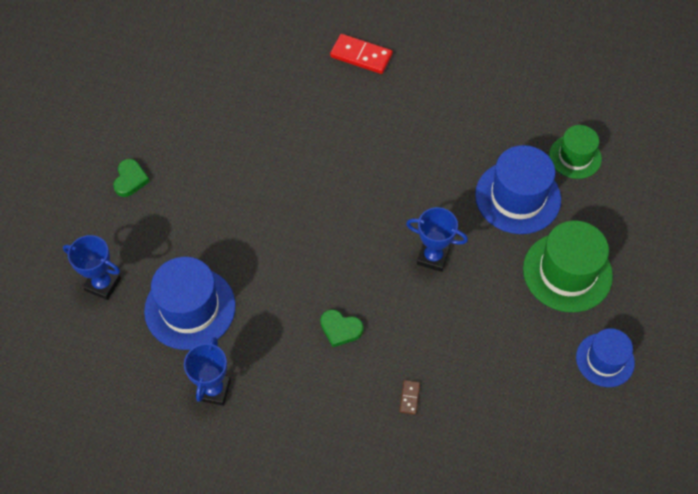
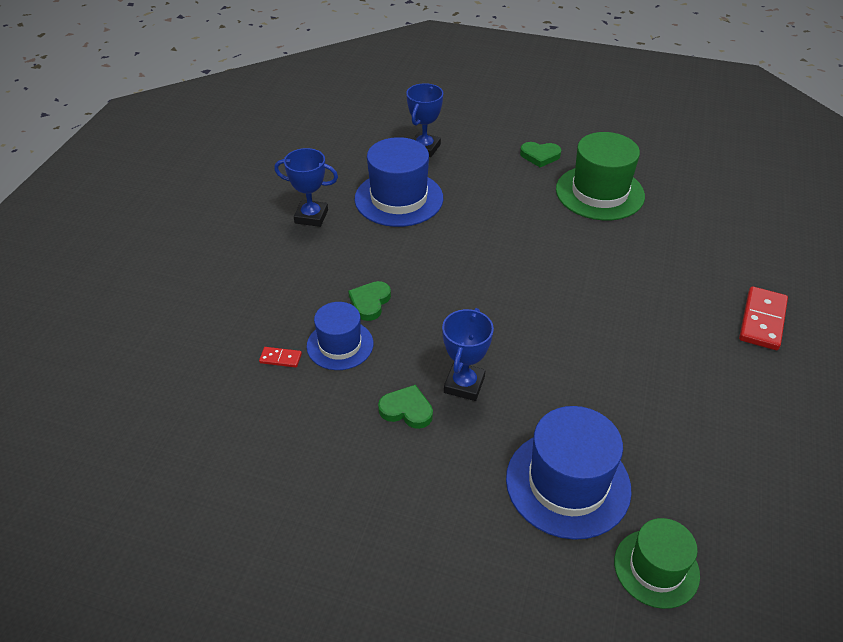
camera: 90 degrees right, 15 degrees down
brown domino [399,380,420,415] -> red domino [259,347,302,368]
green hat [523,221,613,312] -> green hat moved to [556,132,645,220]
blue hat [576,328,635,387] -> blue hat moved to [307,302,373,370]
none -> green heart [378,385,433,429]

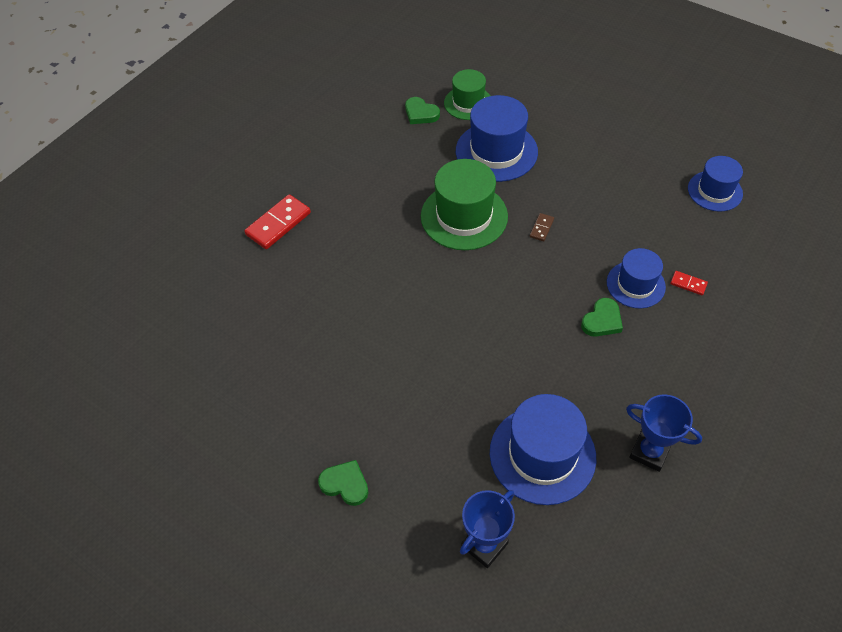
camera: 160 degrees left, 10 degrees up
green heart [378,385,433,429] -> green heart moved to [405,97,440,124]
blue trophy [442,308,494,401] -> brown domino [530,213,554,241]
green hat [556,132,645,220] -> green hat moved to [421,159,508,250]
none -> blue hat [688,156,743,212]

